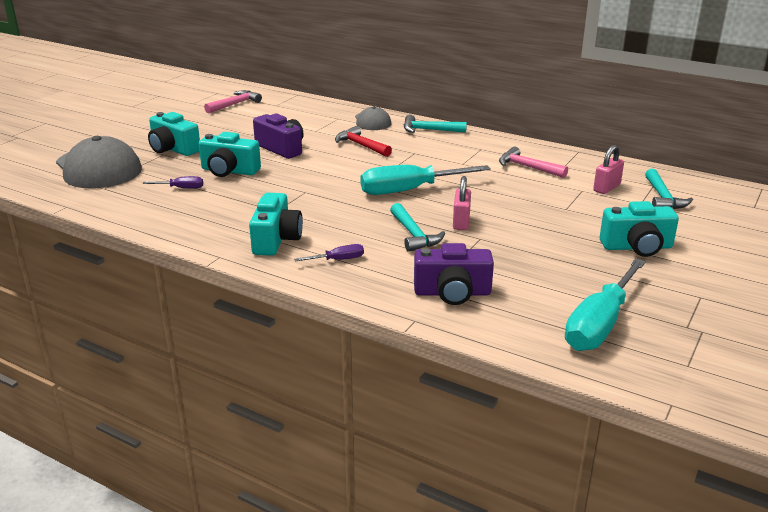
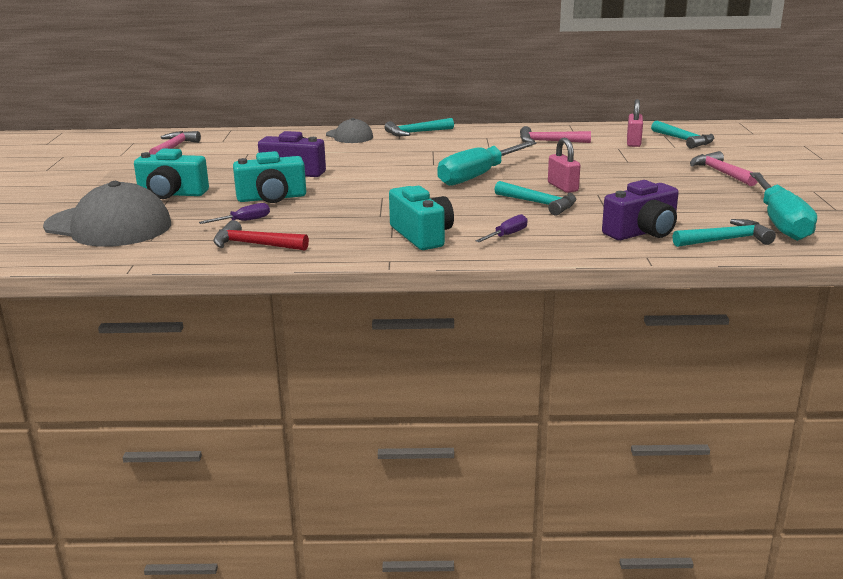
camera: 30 degrees left, 5 degrees down
red hammer [335,126,392,157] -> red hammer moved to [213,220,309,250]
turquoise camera [600,201,679,257] -> pink hammer [690,151,758,186]
none -> turquoise hammer [673,219,776,247]

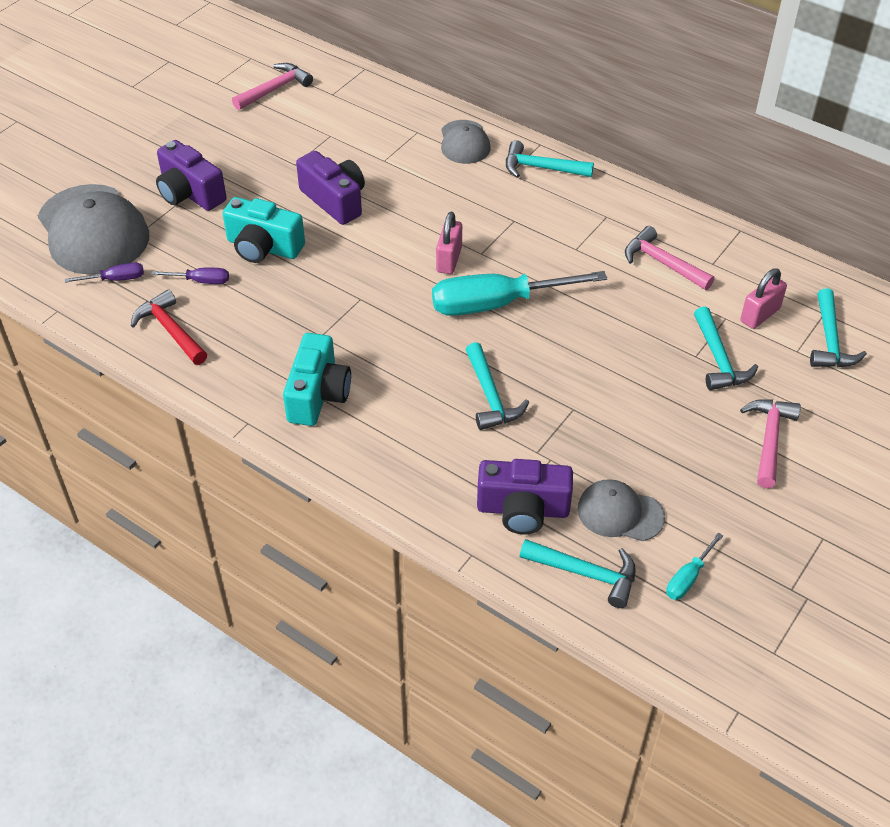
camera: 35 degrees right, 25 degrees up
turquoise camera [134,149,209,199] -> purple camera [156,140,227,211]
purple screwdriver [476,214,527,242] -> purple screwdriver moved to [65,262,144,283]
pink padlock [548,138,580,193] -> pink padlock moved to [436,212,462,274]
turquoise screwdriver [750,172,817,241] -> turquoise screwdriver [666,532,723,600], size x0.45
none -> grey cap [577,479,665,541]
none -> turquoise hammer [694,306,758,390]

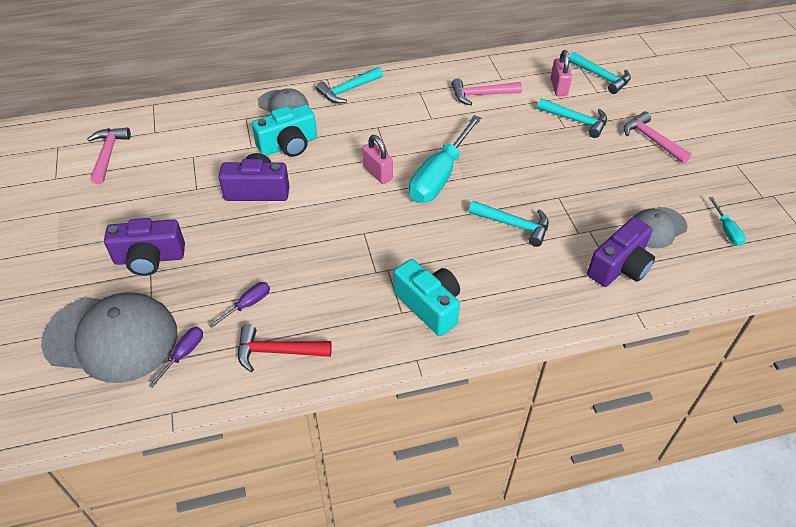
camera: 50 degrees left, 0 degrees up
turquoise camera [223,197,305,263] -> turquoise camera moved to [252,104,317,157]
turquoise hammer [520,539,636,608] -> none

